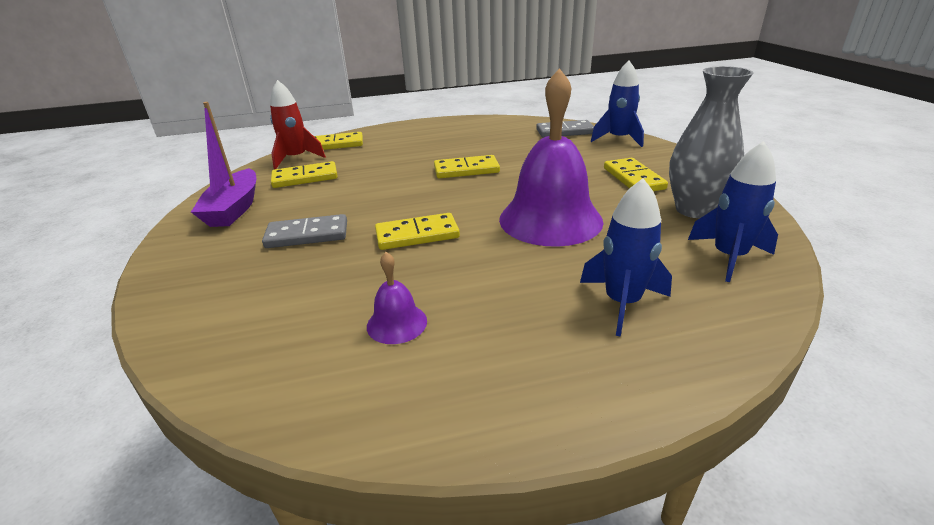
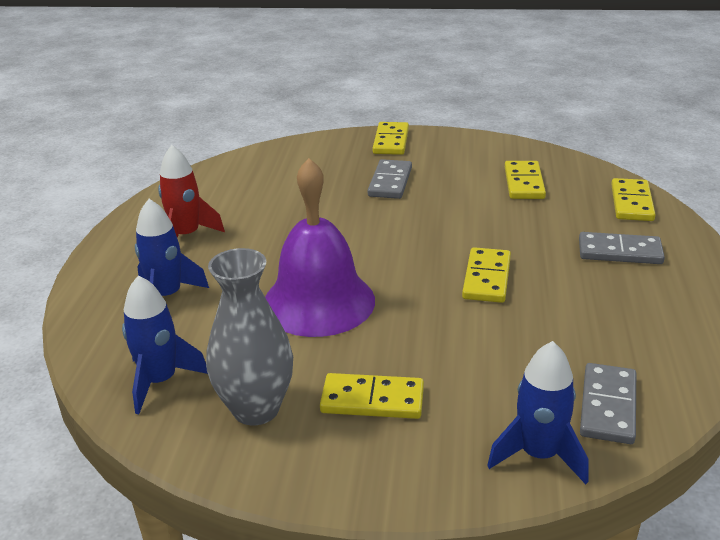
camera: 110 degrees right, 0 degrees up
purple boat [191,102,256,227] -> none
red rocket [270,80,326,169] -> red rocket moved to [158,145,225,237]
purple bell [367,252,427,344] -> none
yellow domino [375,213,460,250] -> yellow domino moved to [373,122,409,155]
none -> grey domino [579,232,665,264]

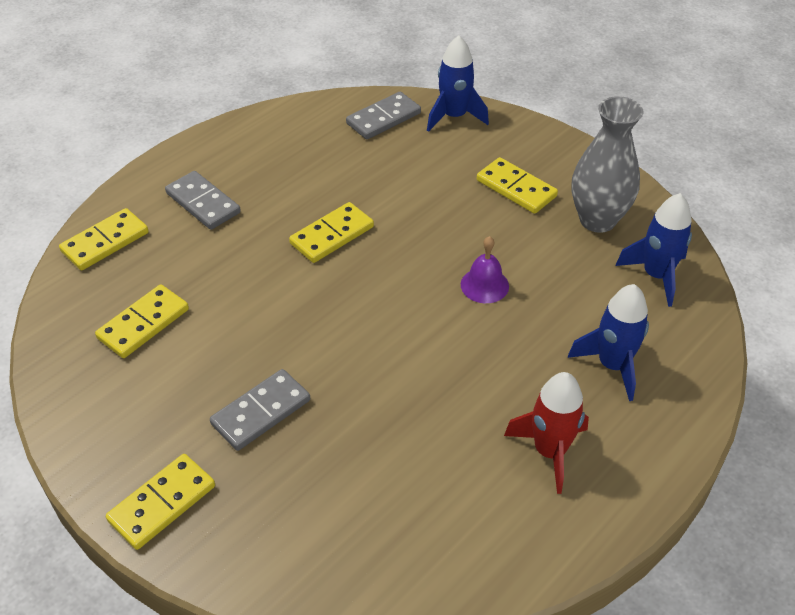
camera: 145 degrees left, 15 degrees up
purple bell [265,158,375,337] -> purple bell [461,236,509,303], size x0.44

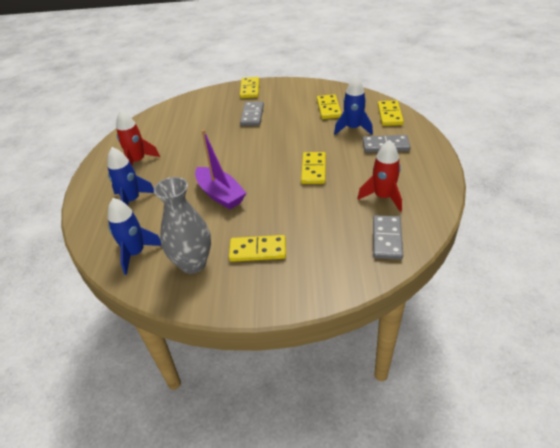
camera: 140 degrees right, 5 degrees down
blue rocket [427,36,489,132] -> blue rocket moved to [334,76,373,135]
purple bell [461,236,509,303] -> purple boat [195,130,246,209]
none -> red rocket [357,140,402,212]

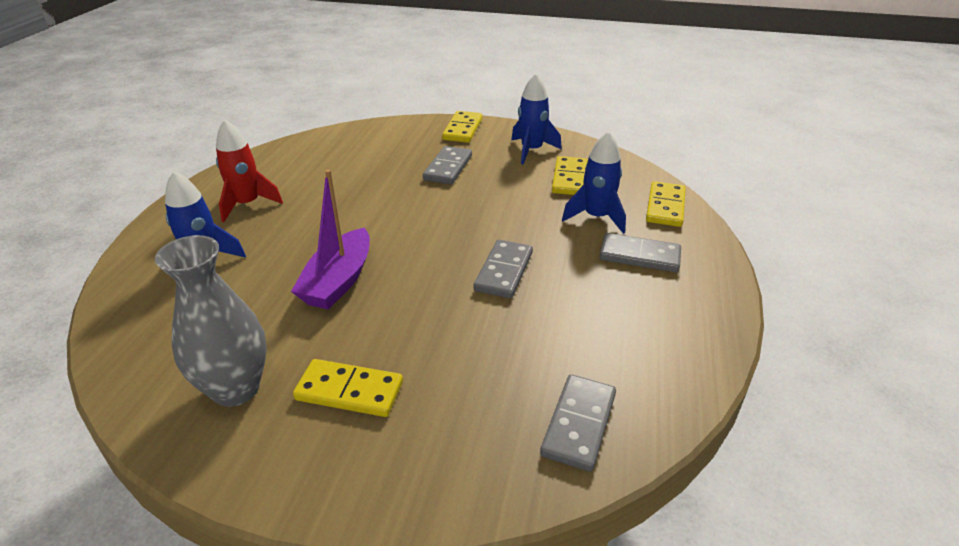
camera: 10 degrees right, 5 degrees down
blue rocket [108,198,161,275] -> blue rocket moved to [511,73,562,164]
purple boat [195,130,246,209] -> purple boat turned 45 degrees clockwise [291,169,370,310]
yellow domino [301,152,326,184] -> grey domino [474,240,533,298]
red rocket [357,140,402,212] -> none

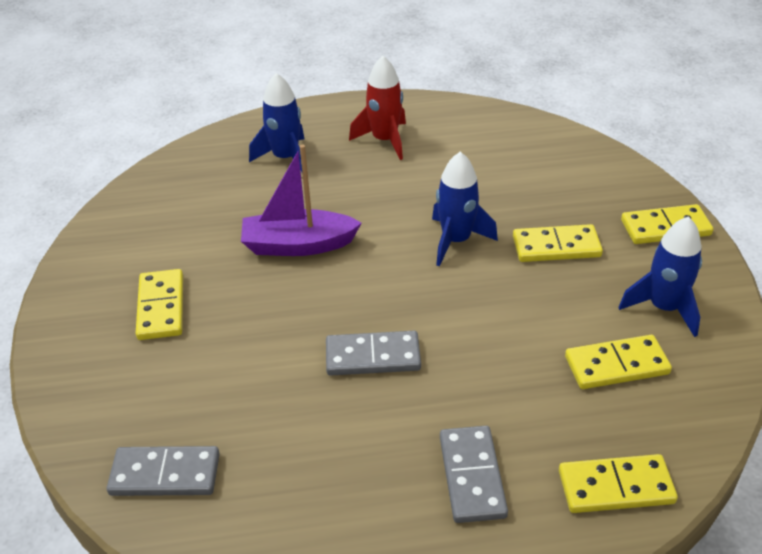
camera: 70 degrees right, 5 degrees up
grey vase [155,235,267,407] -> none
grey domino [423,146,472,185] -> yellow domino [513,224,603,262]
blue rocket [562,131,626,234] -> blue rocket moved to [432,152,498,266]

